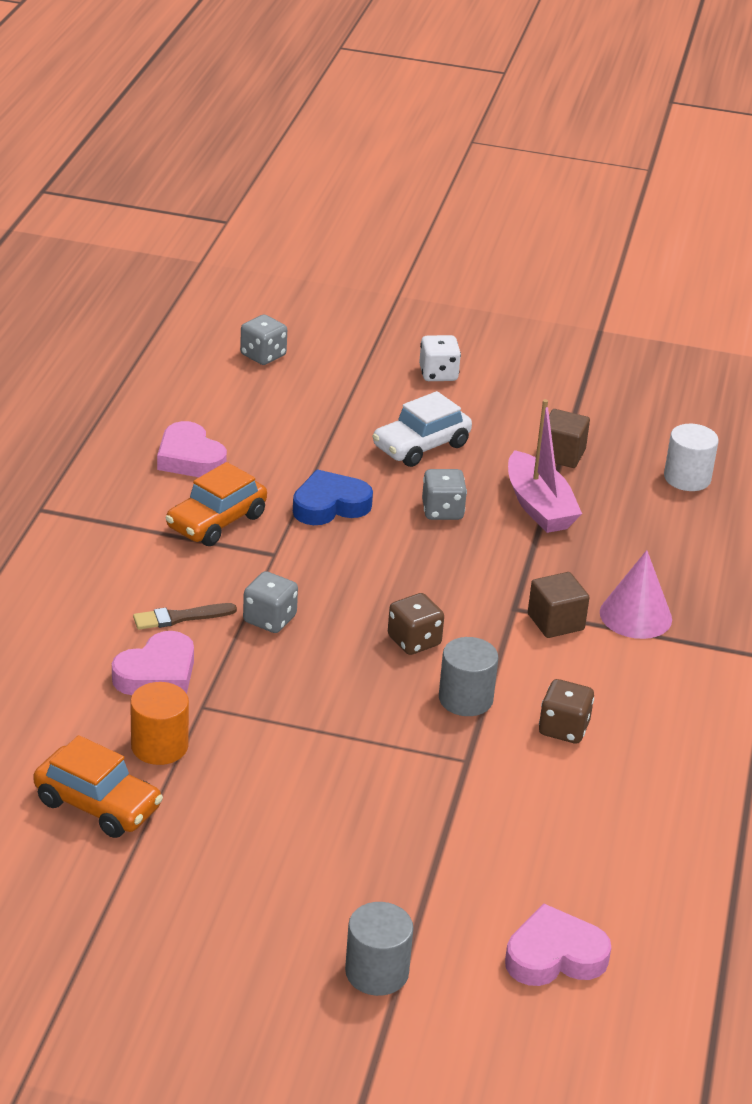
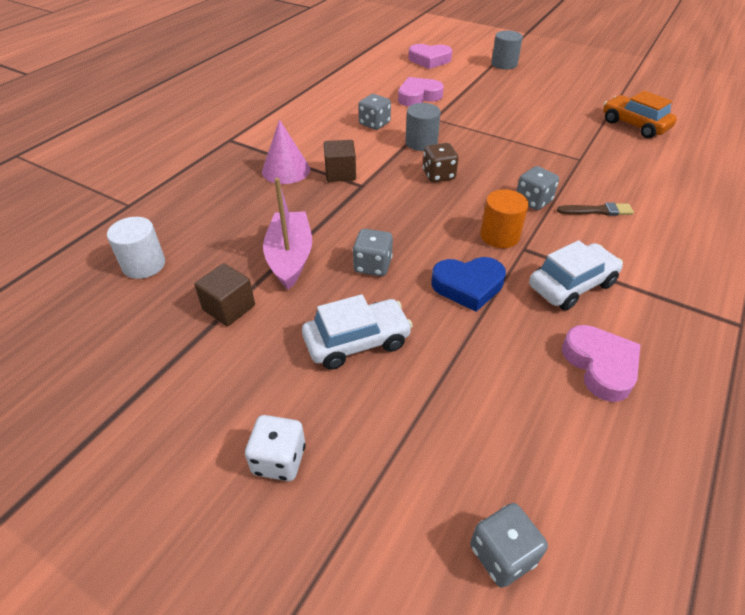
camera: 160 degrees left, 10 degrees up
pink heart [112,631,194,695] -> pink heart moved to [398,77,444,106]
orange cylinder [130,682,189,765] -> orange cylinder moved to [480,189,528,248]
orange car [166,462,267,546] -> white car [529,240,623,310]
brown dice [539,679,594,744] -> grey dice [359,94,391,130]

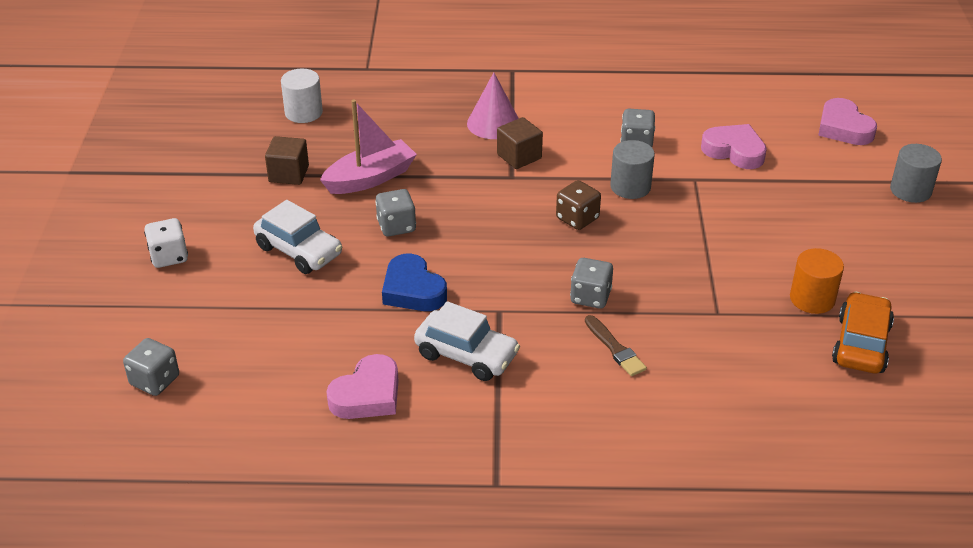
camera: 60 degrees right, 5 degrees down
orange cylinder [480,189,528,248] -> orange cylinder moved to [790,248,844,314]

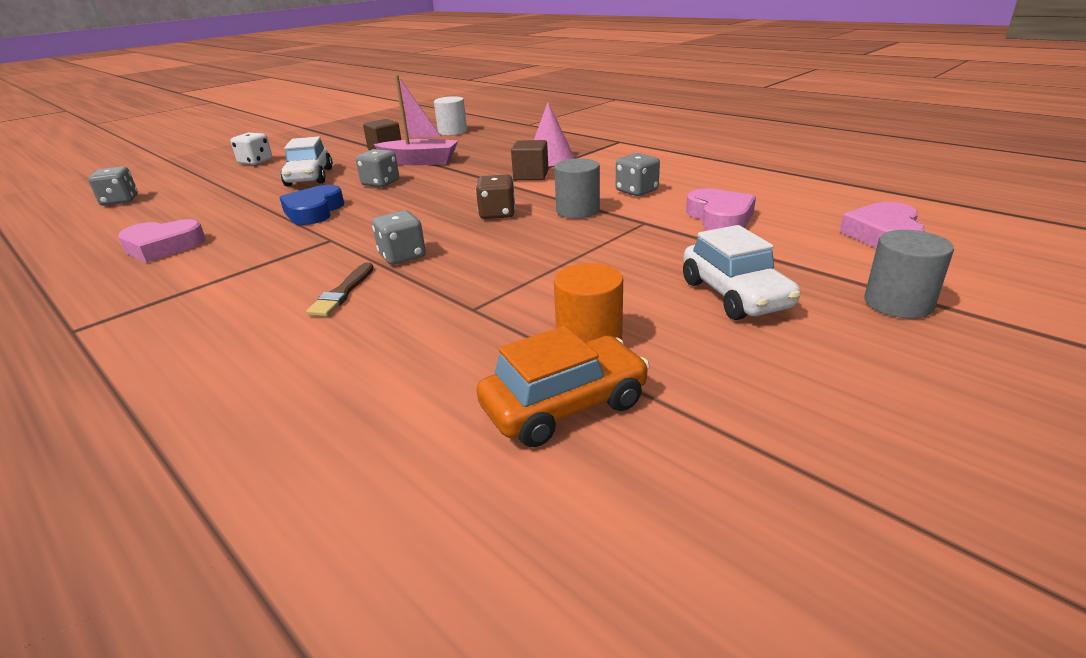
camera: 45 degrees right, 10 degrees down
white car [414,301,520,381] -> white car moved to [683,225,801,320]

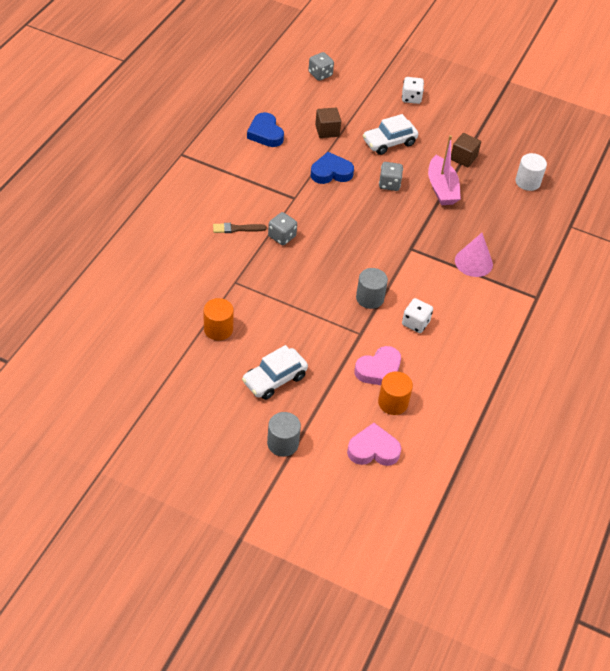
camera: 65 degrees right, 20 degrees up
pink heart [118,219,206,263] -> blue heart [247,112,284,147]
brown dice [476,175,515,219] -> none
orange car [476,326,650,447] -> none
brown cube [511,140,548,180] -> brown cube moved to [315,108,341,138]
grey dice [616,153,660,196] -> white dice [402,298,433,333]
none -> orange cylinder [378,371,413,415]

